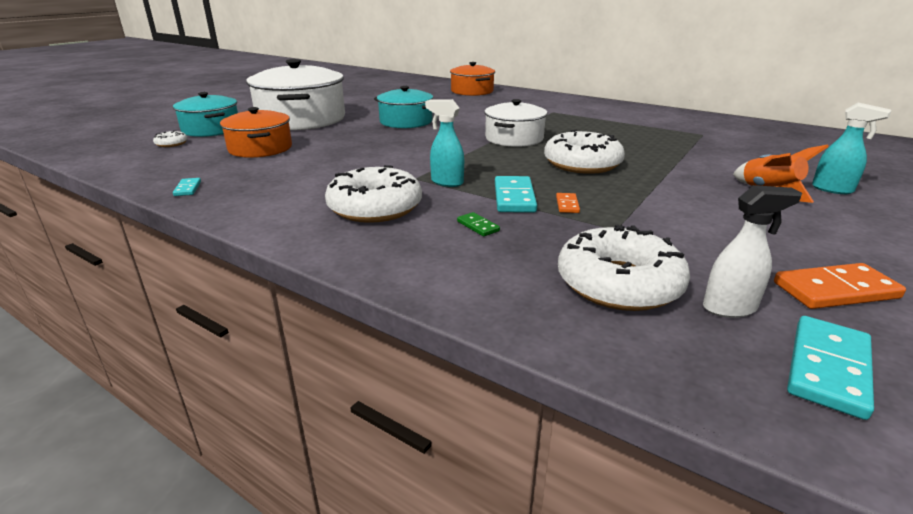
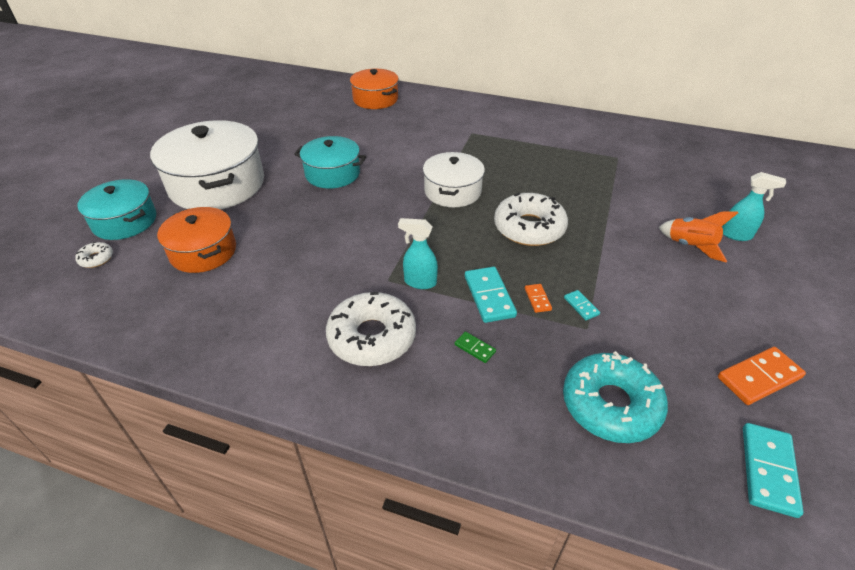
camera: 15 degrees left, 15 degrees up
turquoise domino [173,178,201,196] -> turquoise domino moved to [564,290,600,320]
white donut [558,225,690,311] -> turquoise donut [563,351,668,443]
white spray bottle [703,185,802,318] -> none

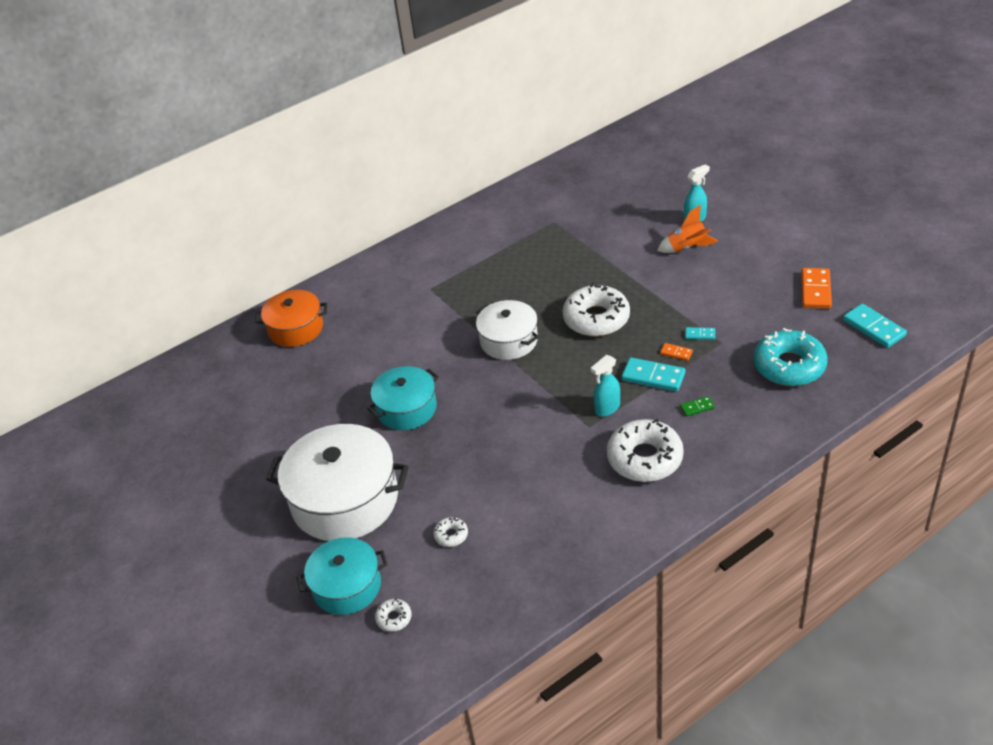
camera: 50 degrees left, 0 degrees up
orange pot [157,207,236,273] -> white donut [433,517,468,547]

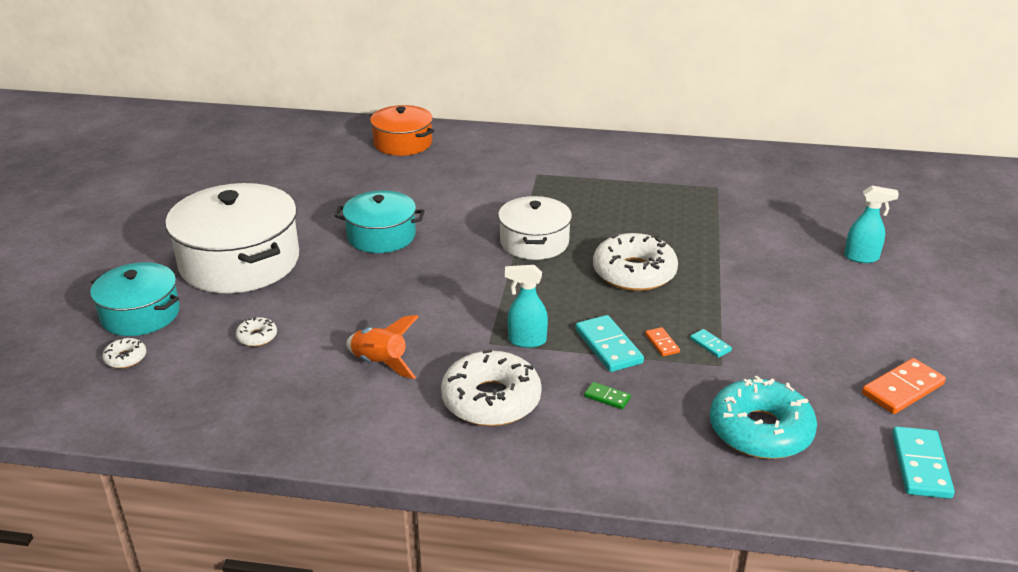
camera: 40 degrees right, 10 degrees down
orange rocket [657,205,718,253] -> orange rocket moved to [346,315,419,379]

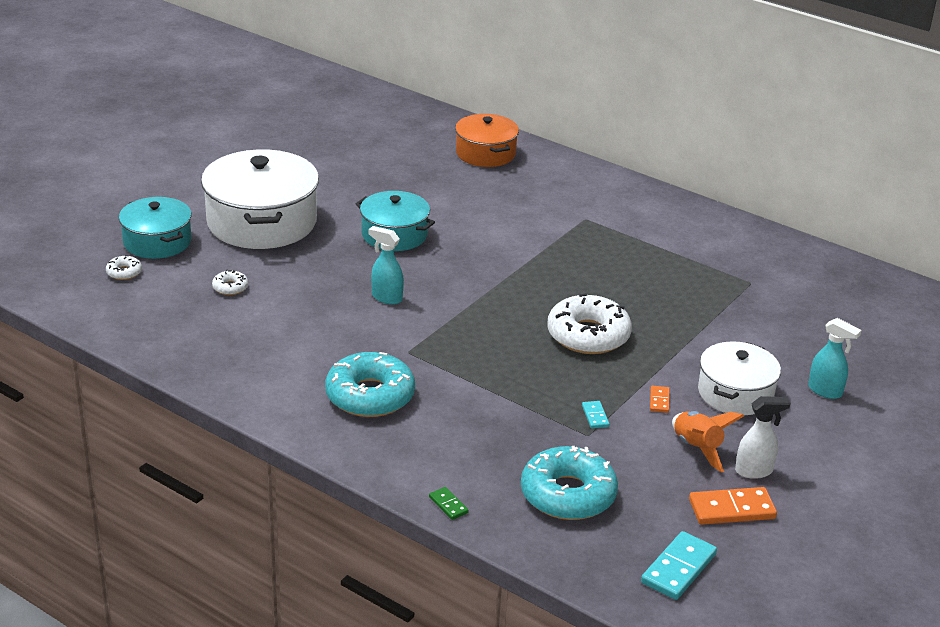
camera: 25 degrees right, 0 degrees up
orange rocket [346,315,419,379] -> orange rocket moved to [672,411,744,472]
white donut [441,349,542,426] -> turquoise donut [325,352,415,417]
white pot [498,196,572,260] -> white pot moved to [698,341,781,415]
turquoise spray bottle [505,265,548,348] -> turquoise spray bottle moved to [369,226,404,305]
turquoise domino [576,315,644,372] -> none
green domino [584,382,631,409] -> green domino moved to [429,487,469,520]
orange domino [645,327,680,356] -> orange domino moved to [650,385,670,413]
none -> white spray bottle [735,396,790,479]

